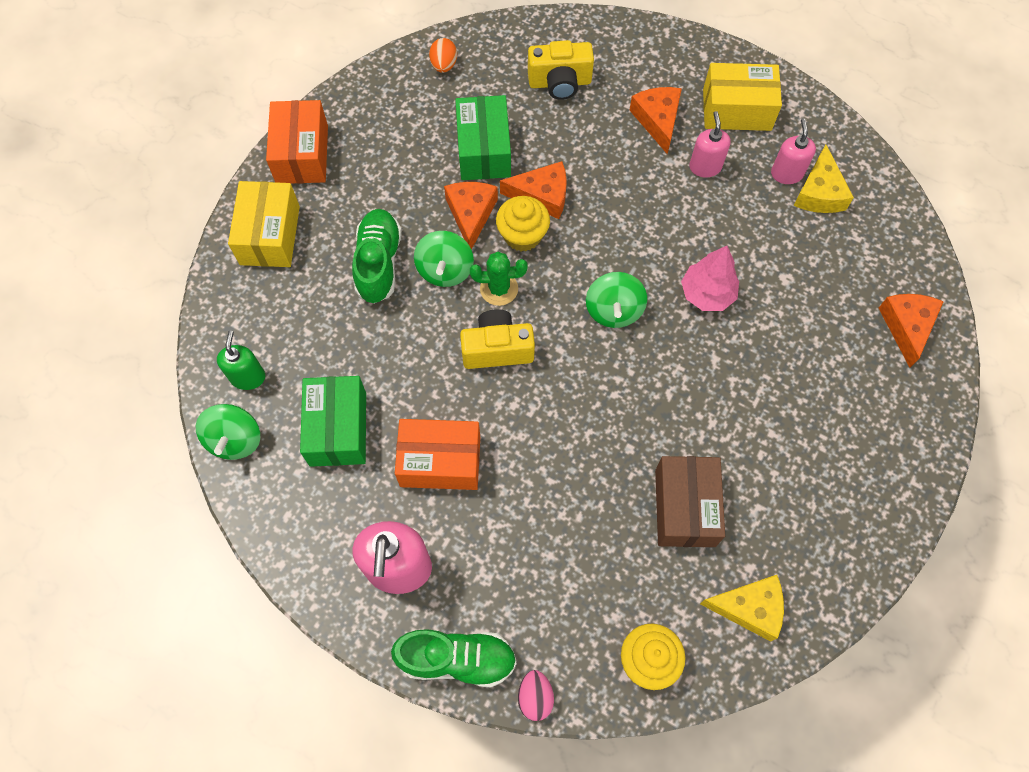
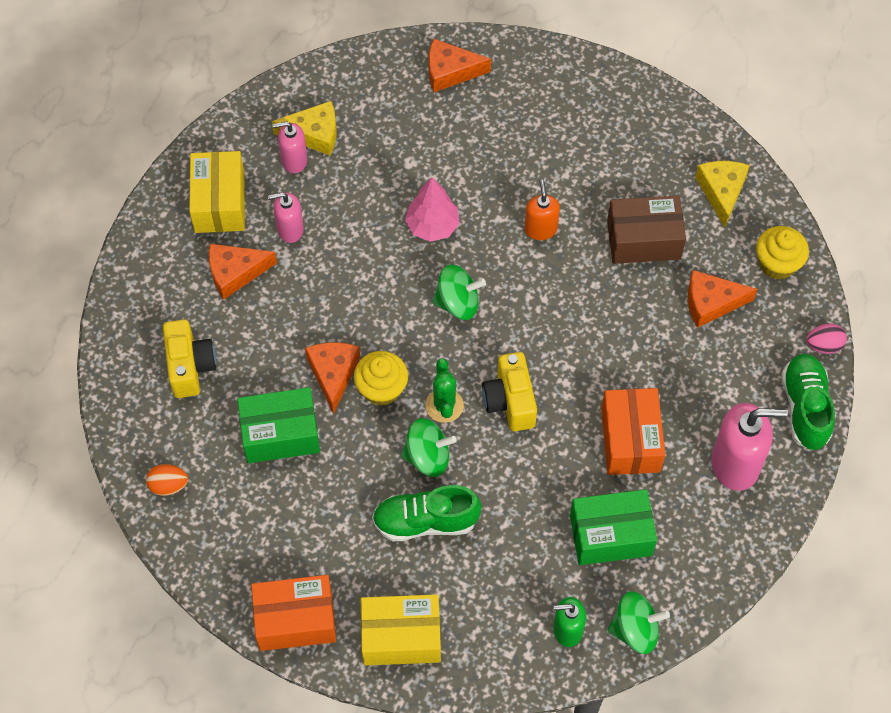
camera: 95 degrees left, 5 degrees down
orange cheese [444,182,498,250] -> orange cheese moved to [688,270,757,328]
none -> orange soap dispenser [524,180,560,240]

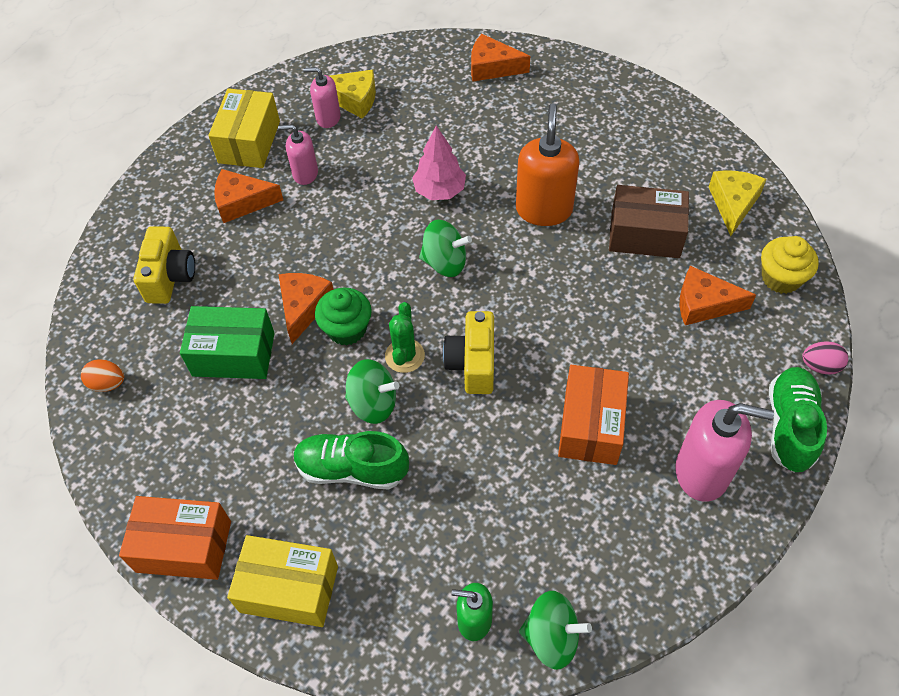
camera: 15 degrees right, 5 degrees down
yellow cupcake [354,351,408,406] -> green cupcake [315,288,372,346]
orange soap dispenser [524,180,560,240] -> orange soap dispenser [516,103,579,226], size x1.72
green box [570,489,657,565] -> none

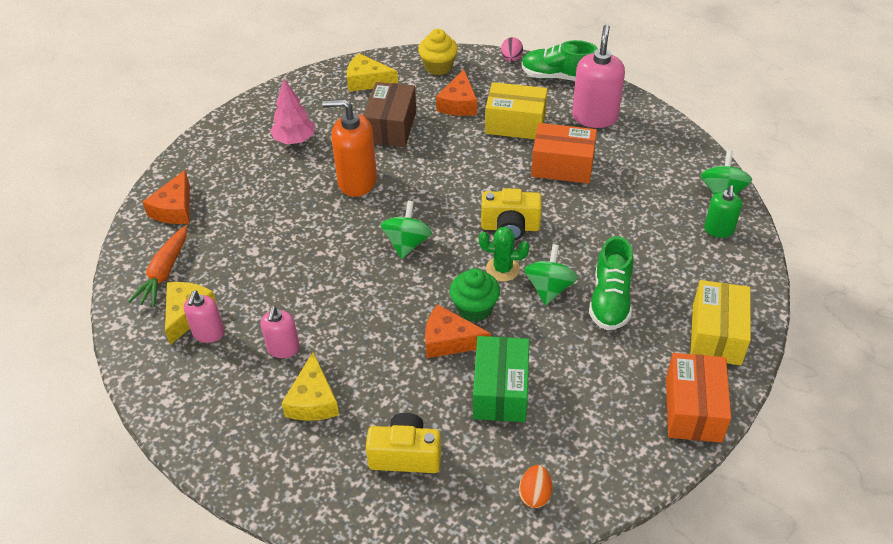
camera: 90 degrees left, 10 degrees down
yellow box [208,88,280,168] -> yellow box moved to [485,82,548,139]
orange cheese [214,169,283,223] -> yellow cheese [281,352,339,421]
pink tree [412,125,466,200] -> pink tree moved to [270,79,315,145]
none -> orange carrot [128,225,187,307]

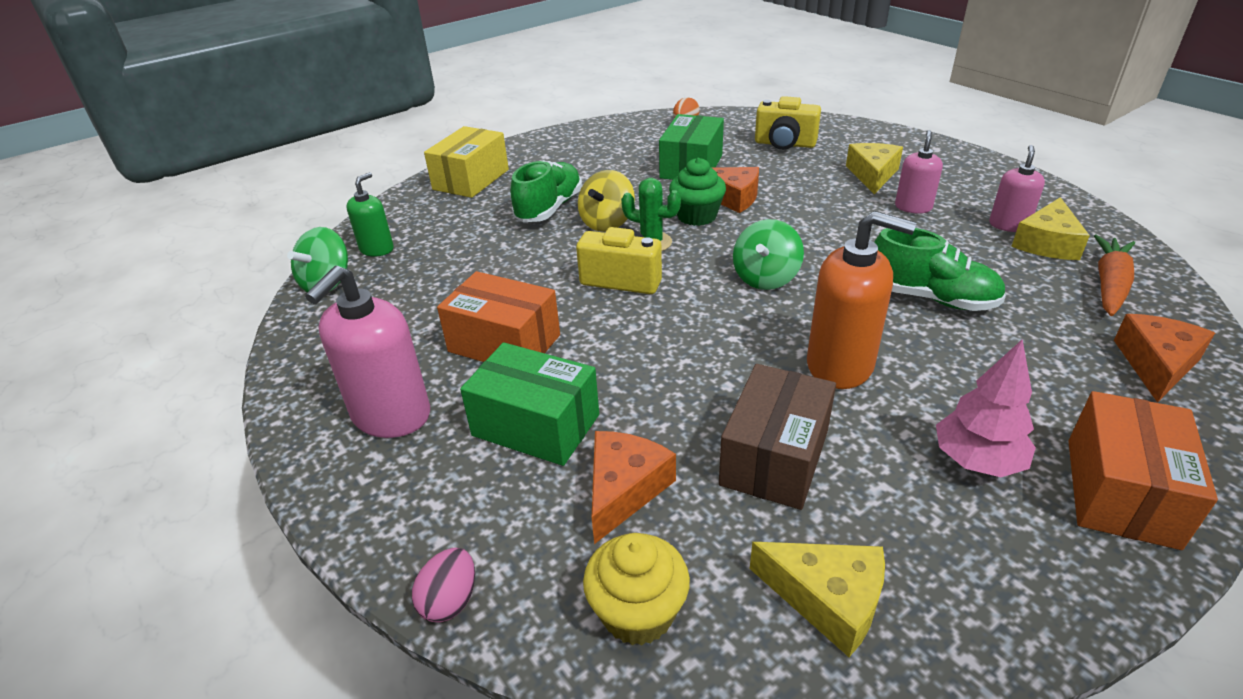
camera: 165 degrees left, 10 degrees down
yellow box [485,82,548,139] -> green box [460,342,599,466]
green shoe [522,40,598,81] -> green shoe moved to [874,228,1006,311]
green spinning top [524,244,578,305] -> yellow spinning top [578,170,635,232]
orange box [666,353,731,443] -> orange box moved to [1068,391,1218,550]

